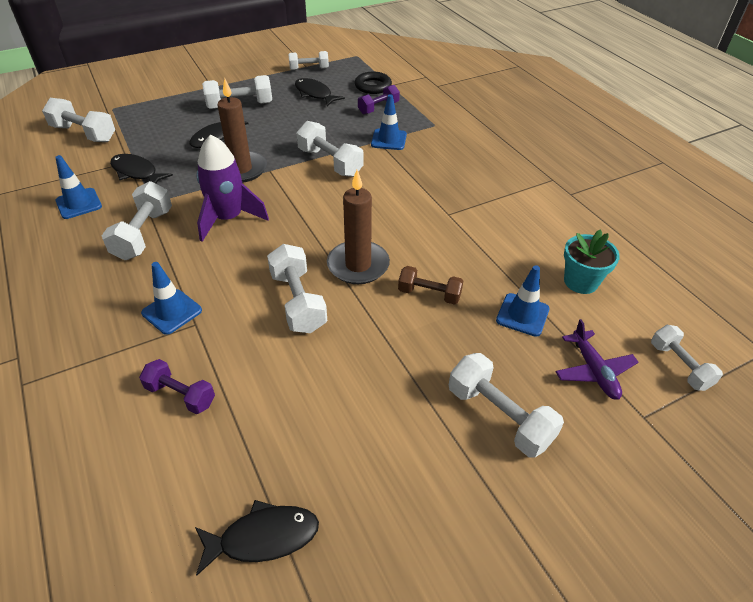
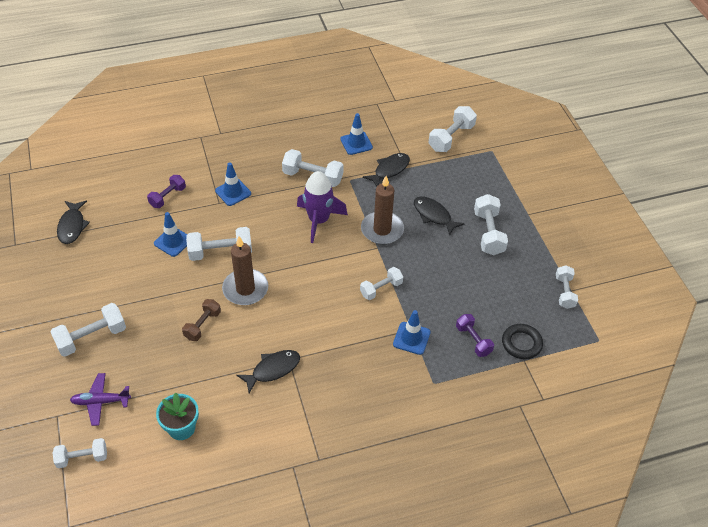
camera: 100 degrees right, 5 degrees up
black fish [295,78,345,106] -> black fish moved to [236,350,300,393]
white dumbbell [296,121,364,177] -> white dumbbell [360,267,403,300], size x0.66
blue traffic cone [496,265,550,337] -> blue traffic cone moved to [154,212,187,257]

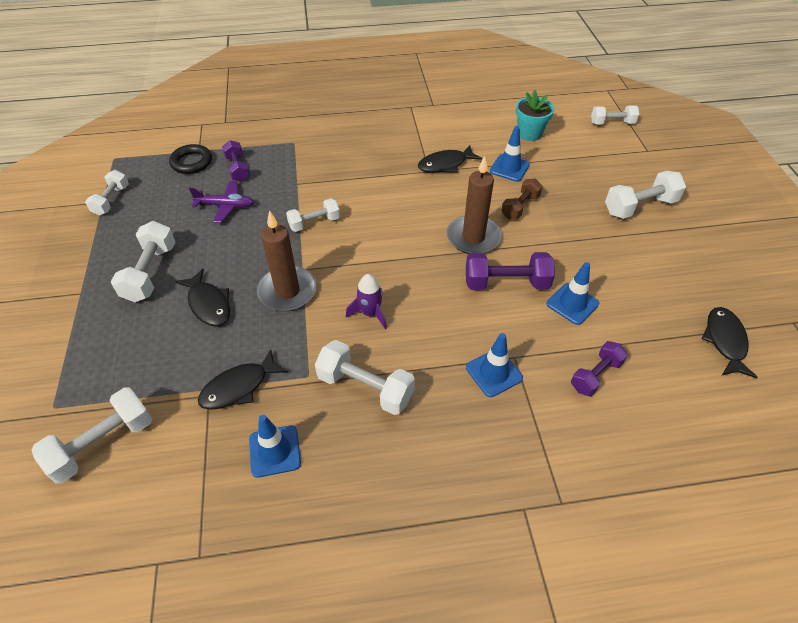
camera: 170 degrees left, 0 degrees up
purple plane [70,373,131,426] -> purple plane moved to [189,181,254,223]
white dumbbell [186,227,252,261] -> purple dumbbell [466,252,555,290]
purple rocket [297,171,348,243] -> purple rocket [346,274,387,329], size x0.59
blue traffic cone [393,310,431,355] -> blue traffic cone moved to [490,126,530,182]

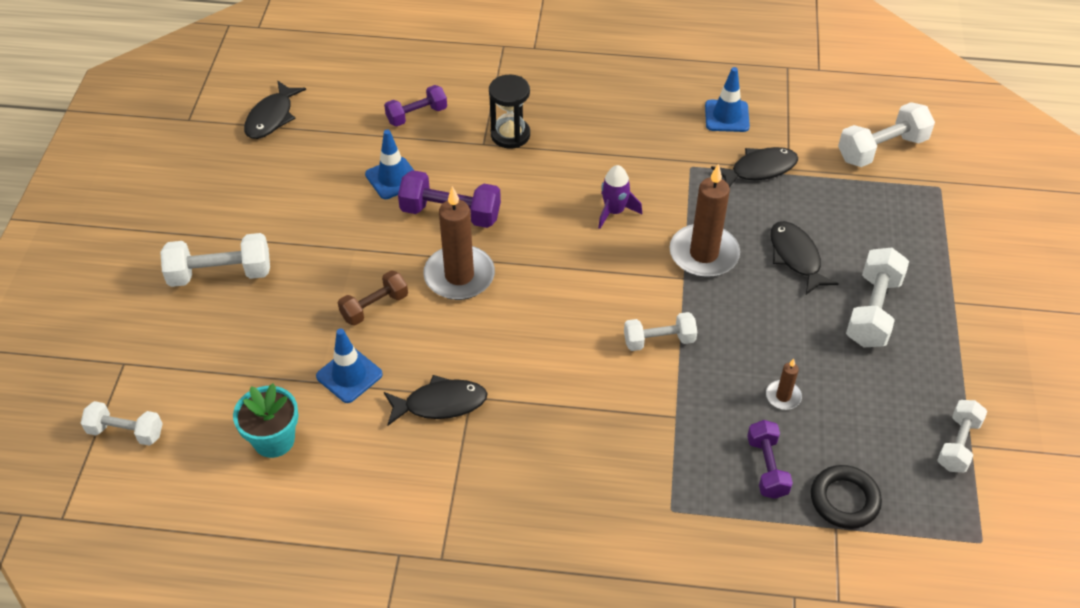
camera: 165 degrees left, 0 degrees up
purple plane [189,181,254,223] -> brown candle [766,359,802,410]
white dumbbell [315,340,415,415] -> none
blue traffic cone [466,333,523,397] -> black hourglass [489,75,530,149]

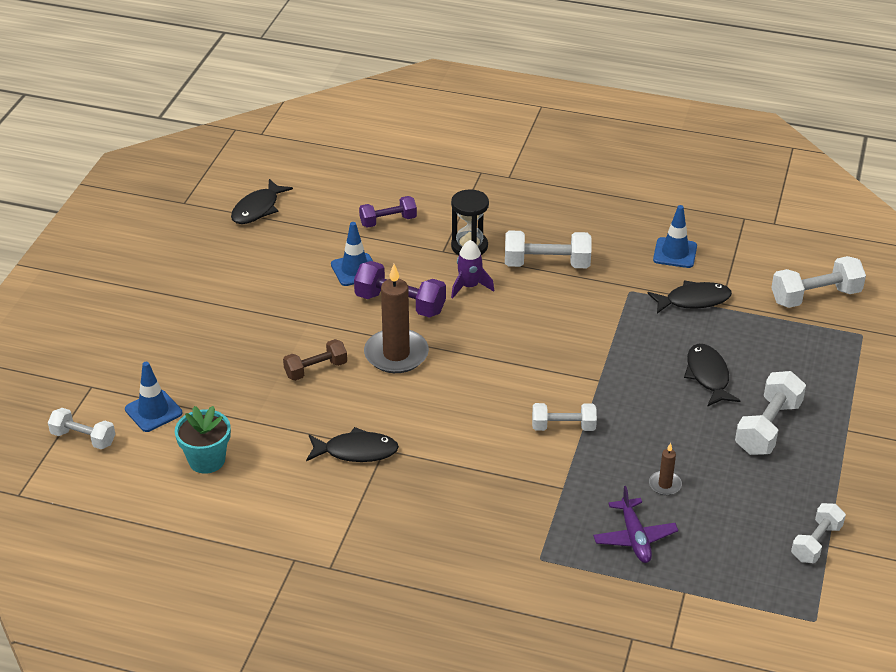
camera: 10 degrees right, 10 degrees down
white dumbbell [160,233,270,287] -> white dumbbell moved to [505,230,591,268]
blue traffic cone [316,329,383,403] -> blue traffic cone moved to [125,362,182,432]
purple rocket [598,165,642,229] -> purple rocket moved to [451,240,494,298]
brown candle [669,164,740,277] -> none
purple dumbbell [747,420,793,499] -> purple plane [593,486,678,563]
black ring [811,465,882,529] -> none

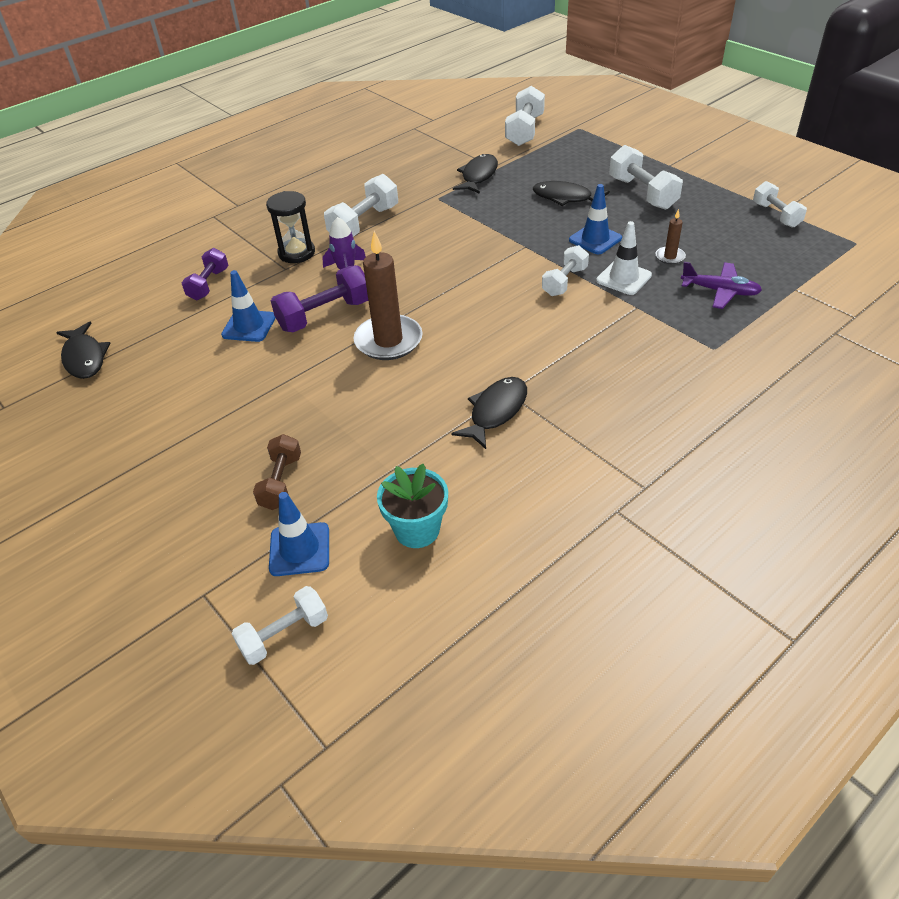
camera: 55 degrees left, 5 degrees up
brown dumbbell [283,339,347,381] -> brown dumbbell moved to [253,434,301,510]
blue traffic cone [653,205,697,268] -> blue traffic cone moved to [569,184,622,254]
none -> white traffic cone [596,221,652,295]

